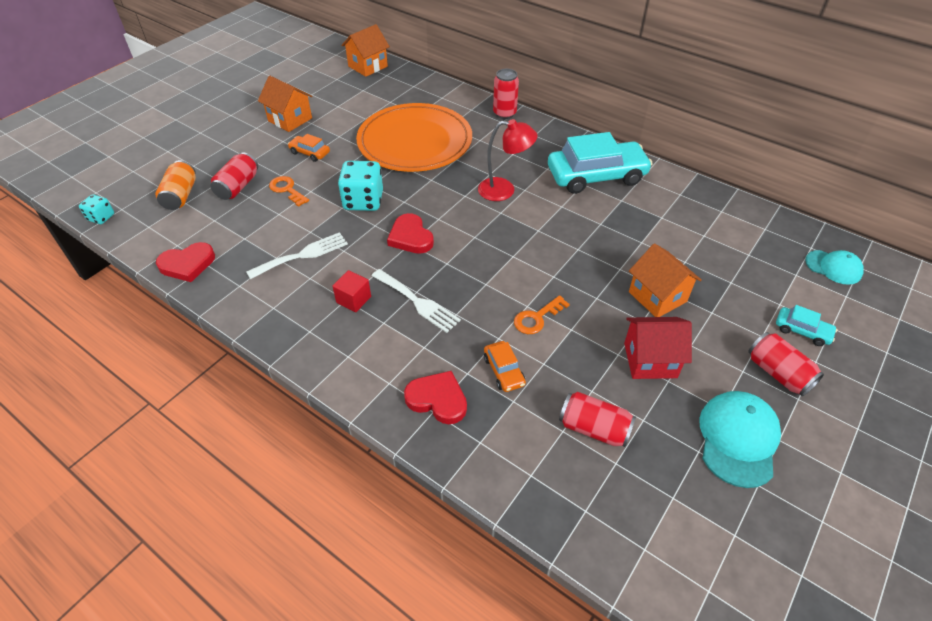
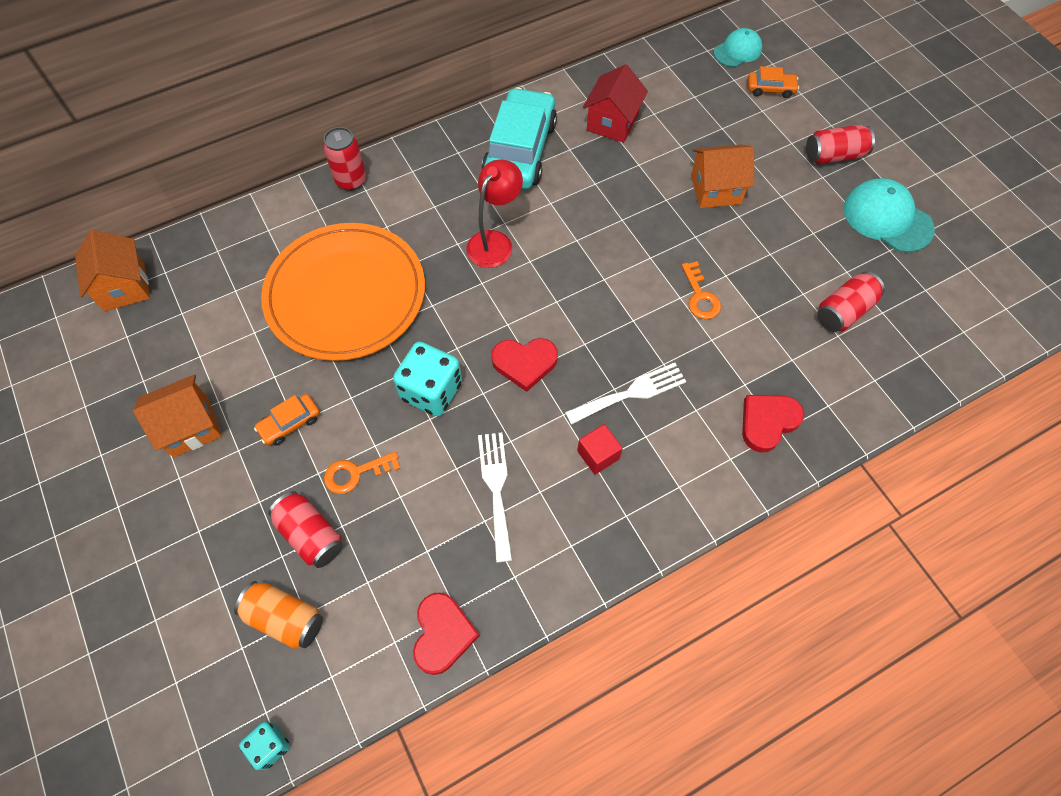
camera: 65 degrees left, 15 degrees up
orange car [484,341,526,392] -> orange car moved to [748,66,799,98]
red house [624,317,692,379] -> red house moved to [583,64,648,143]
turquoise car [776,305,837,346] -> none

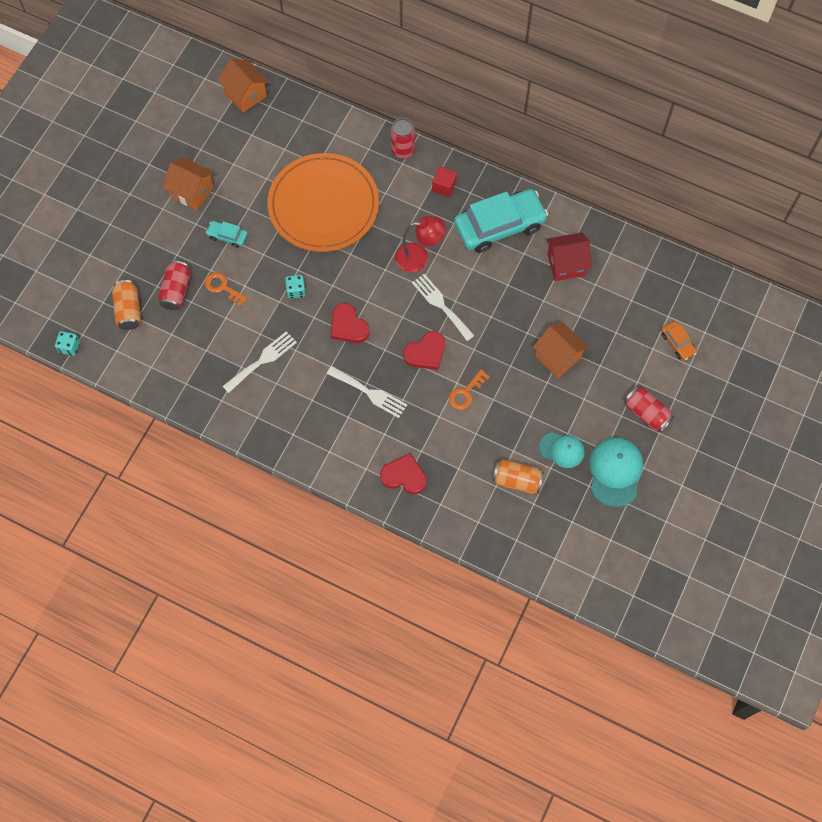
camera: 55 degrees right, 5 degrees up
orange house [75,230,150,311] -> orange house turned 75 degrees counterclockwise [217,59,269,113]
orange car [254,394,320,446] -> turquoise car [206,221,248,248]
turquoise dice [393,342,462,416] -> turquoise dice [285,275,306,299], size x0.54
red heart [413,593,480,675] -> red heart moved to [403,331,445,370]
red cube [577,424,623,475] -> red cube moved to [432,166,457,197]
turquoise cap [714,28,762,67] -> turquoise cap moved to [539,432,585,468]
red can [817,272,885,332] -> orange can [492,459,544,494]
none -> white fork [412,274,475,341]

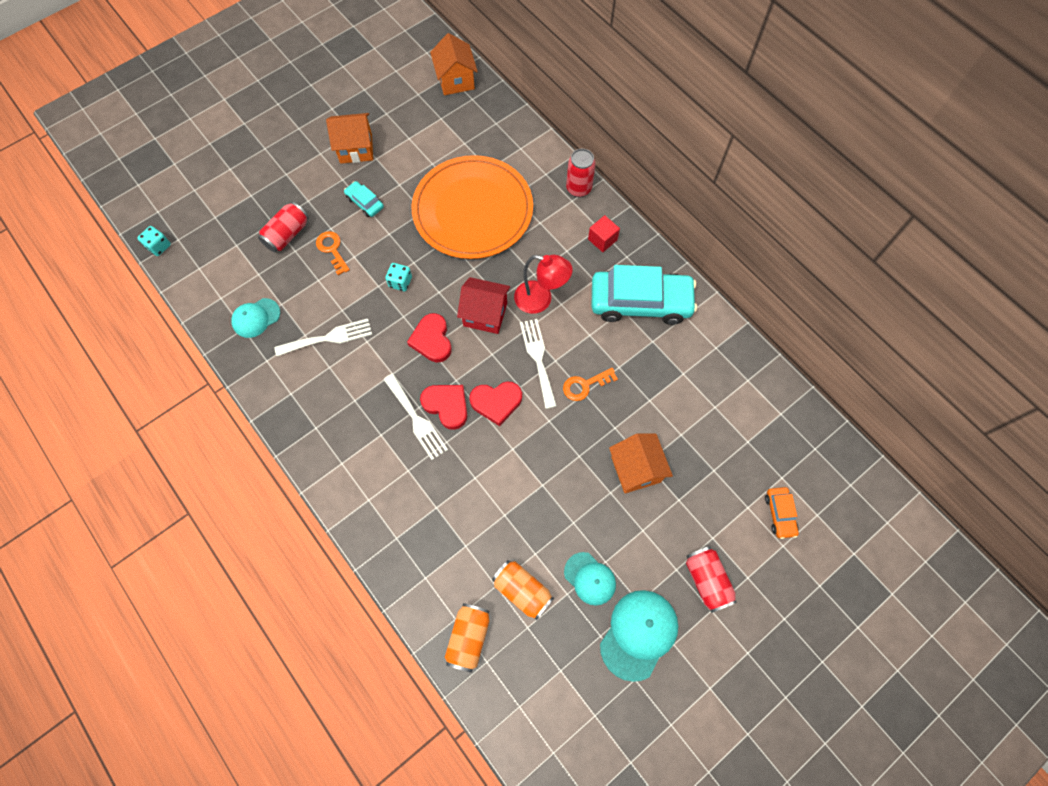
camera: 25 degrees right, 0 degrees up
orange can [112,280,141,330] -> orange can moved to [445,603,490,673]
orange house [163,157,214,210] -> orange house turned 60 degrees counterclockwise [326,113,373,164]
red heart [380,454,427,494] -> red heart moved to [420,385,467,430]
orange key [449,369,490,410] -> orange key moved to [563,368,618,401]
red house [547,233,592,281] -> red house moved to [457,277,510,334]
none -> turquoise cap [231,298,280,338]

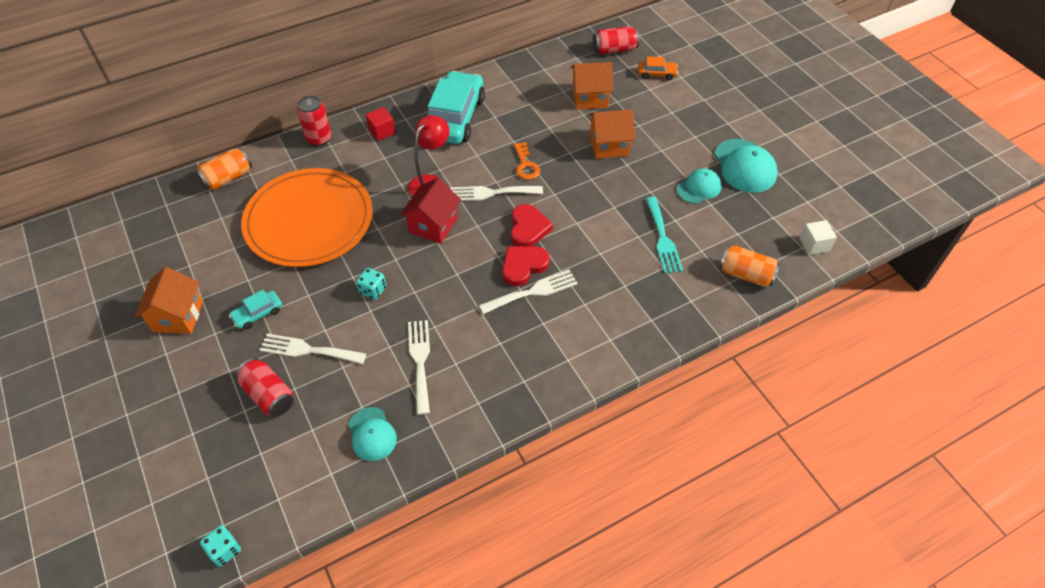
camera: 80 degrees left, 15 degrees down
orange key [316,231,350,275] -> white fork [260,333,367,364]
red heart [407,313,452,362] -> none
orange house [430,33,478,95] -> orange house moved to [571,62,613,110]
orange can [492,560,554,620] -> orange can moved to [195,148,252,190]
turquoise cap [600,590,678,682] -> turquoise cap turned 150 degrees counterclockwise [714,139,778,193]
red can [686,546,737,613] -> red can moved to [593,26,639,55]
none -> turquoise fork [646,197,683,274]
none -> white cube [800,220,837,255]

